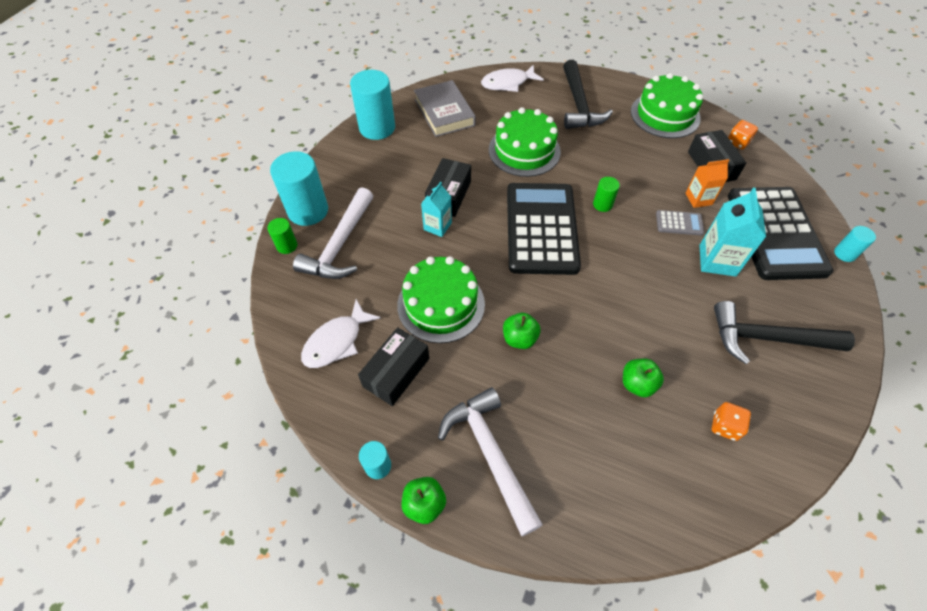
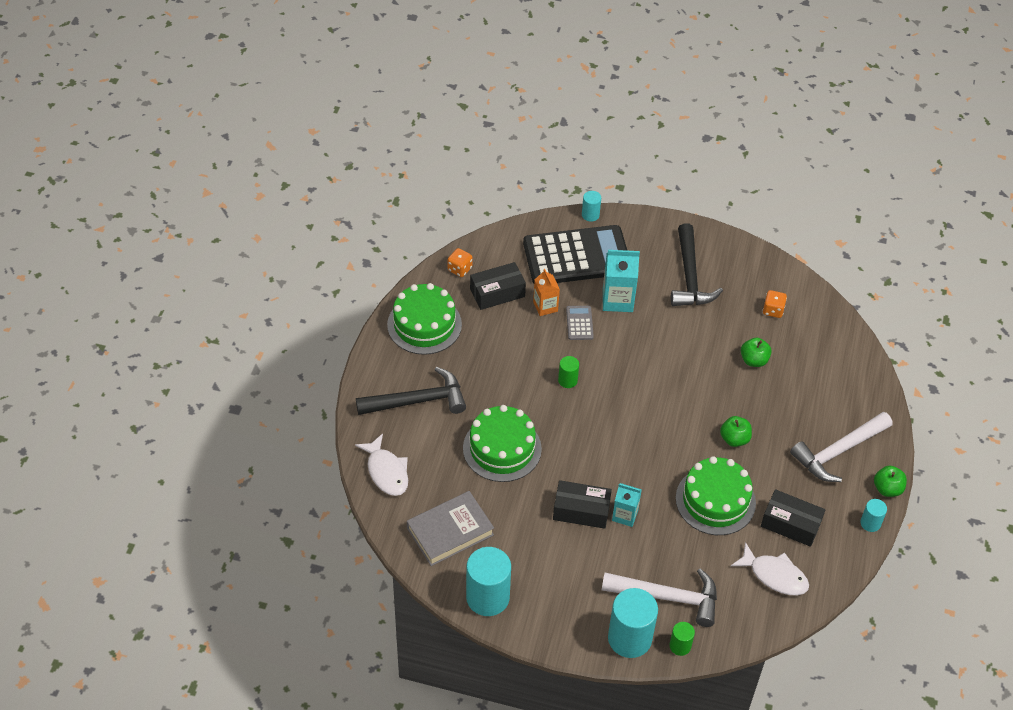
camera: 100 degrees left, 5 degrees down
black calculator [507,183,581,275] -> none

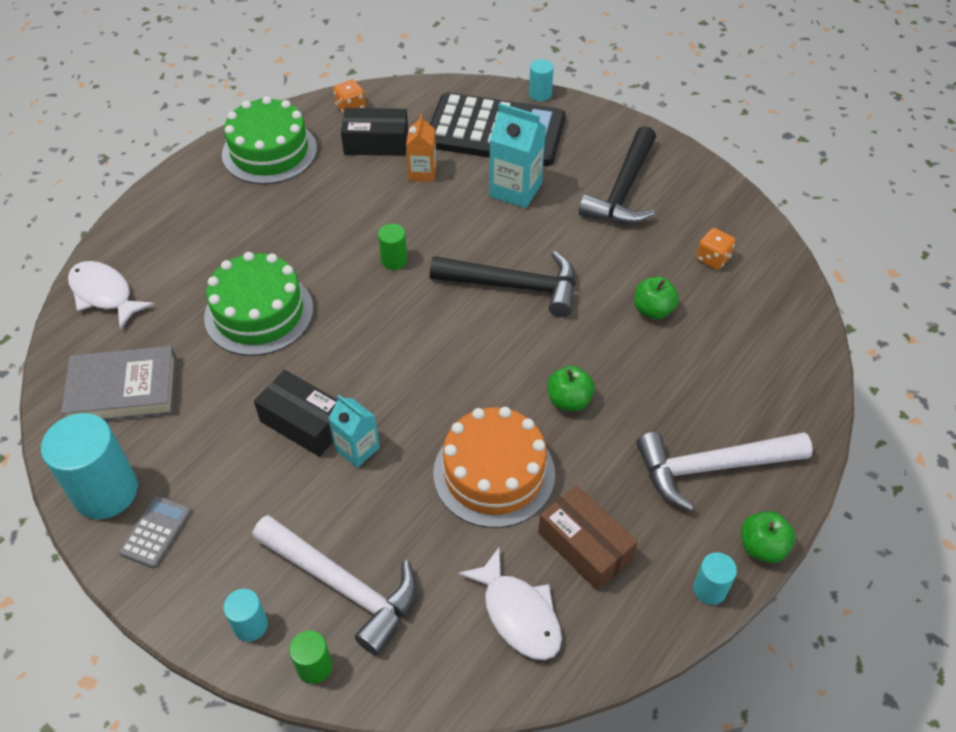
camera: 25 degrees right, 0 degrees up
white fish [355,433,408,496] -> white fish turned 135 degrees clockwise [68,261,154,330]
black hammer [356,367,466,415] -> black hammer moved to [430,251,576,317]
grey calculator [566,306,594,340] -> grey calculator moved to [119,495,192,568]
turquoise cylinder [608,588,658,658] -> turquoise cylinder [223,589,268,642], size x0.49
green cake [676,456,756,535] -> orange cake [433,407,555,528]
black box [761,489,825,547] -> brown box [538,485,638,591]

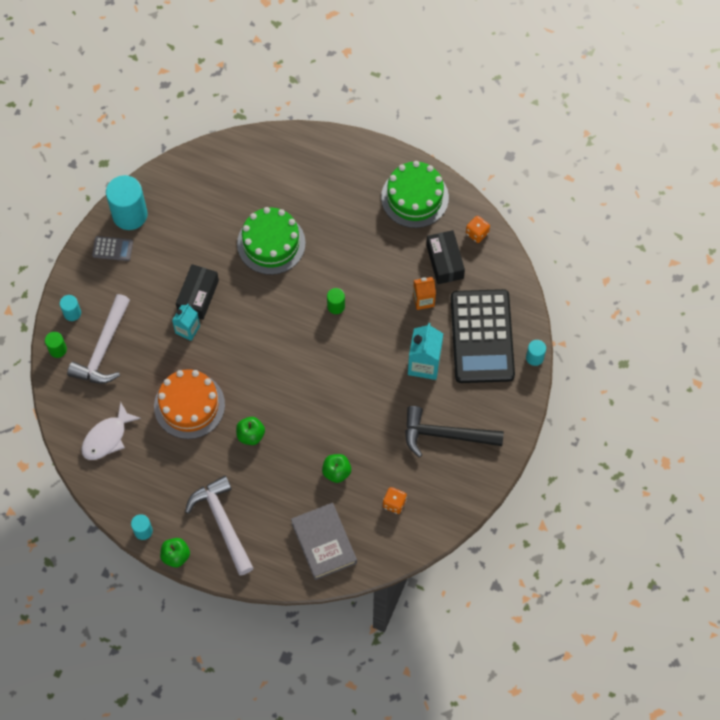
camera: 75 degrees right, 15 degrees up
grey book [61,346,177,421] -> grey book moved to [291,503,357,580]
white fish [68,261,154,330] -> none
black hammer [430,251,576,317] -> none
brown box [538,485,638,591] -> none

